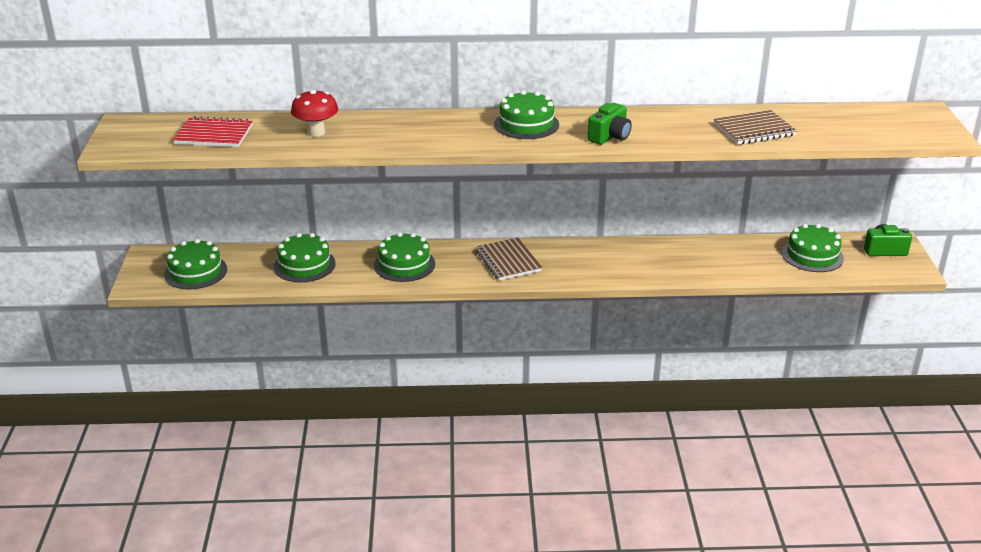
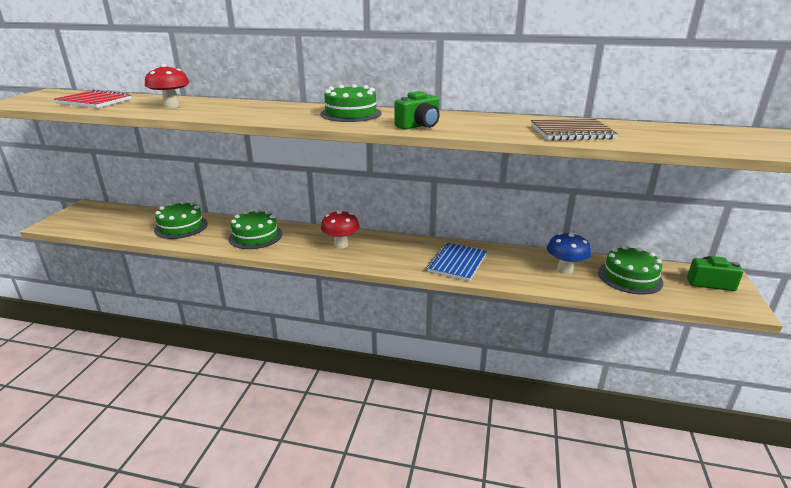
camera: 15 degrees right, 5 degrees down
green cake [164,239,227,289] -> none
brown notebook [476,238,542,281] -> red mushroom [321,210,360,248]
none -> blue notebook [427,242,487,281]
none -> blue mushroom [547,233,591,274]

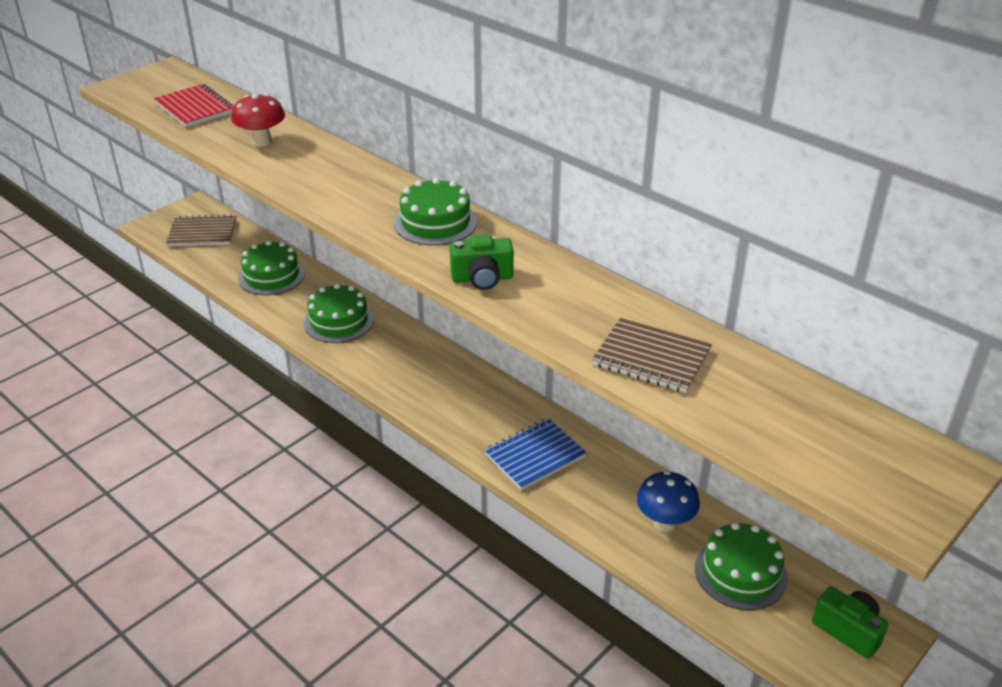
camera: 30 degrees right, 10 degrees up
red mushroom [321,210,360,248] -> none
none -> brown notebook [166,214,237,247]

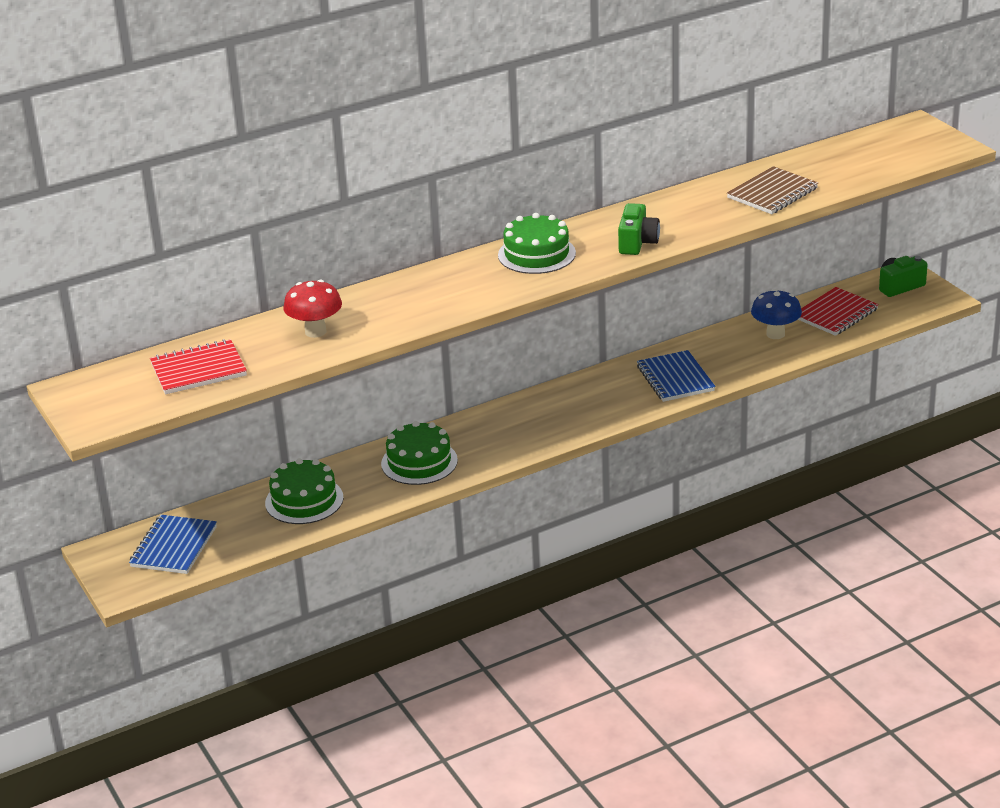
camera: 70 degrees left, 5 degrees down
brown notebook [166,214,237,247] -> blue notebook [129,515,217,574]
green cake [695,522,788,610] -> red notebook [798,287,879,336]

